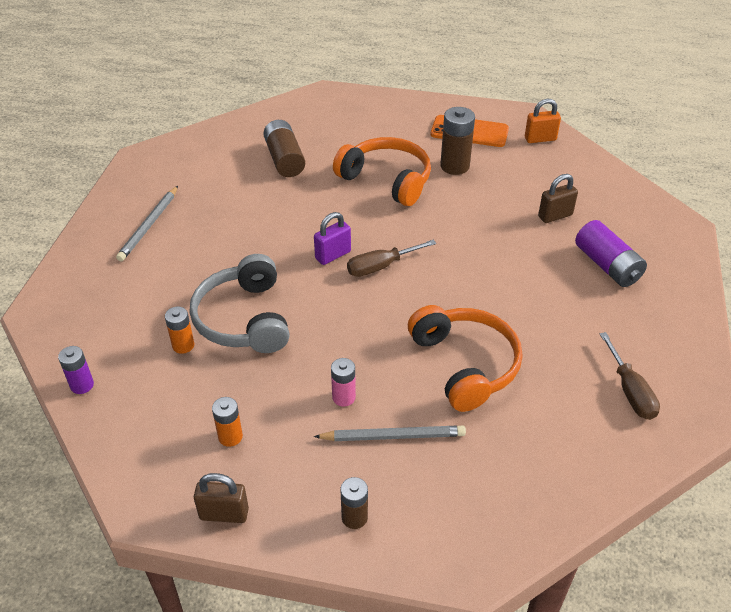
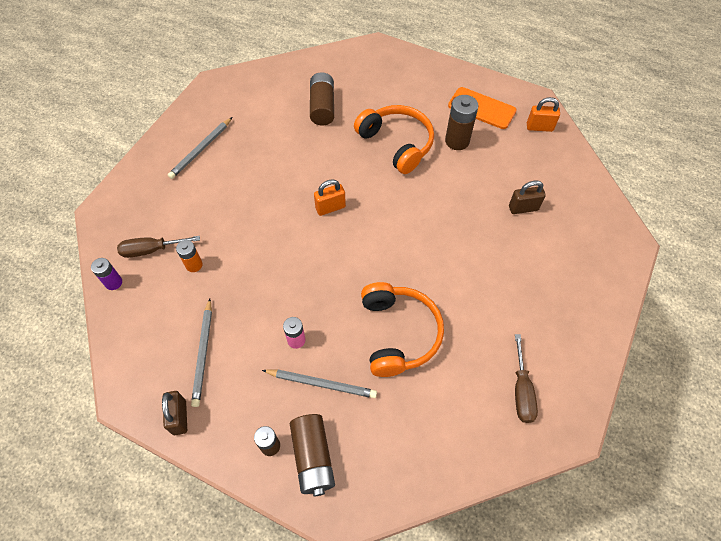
camera: 15 degrees right, 15 degrees up
grey headphones [190,254,290,353] -> none
brown padlock [194,473,249,523] -> brown padlock turned 60 degrees clockwise [162,391,187,435]
orange battery [212,397,243,447] -> grey pencil [191,298,212,407]
purple padlock [314,212,351,265] -> orange padlock [314,179,346,216]
brown screwdriver [347,240,436,277] -> brown screwdriver moved to [117,236,200,258]
purple battery [575,220,647,287] -> none
none -> brown battery [290,414,335,497]

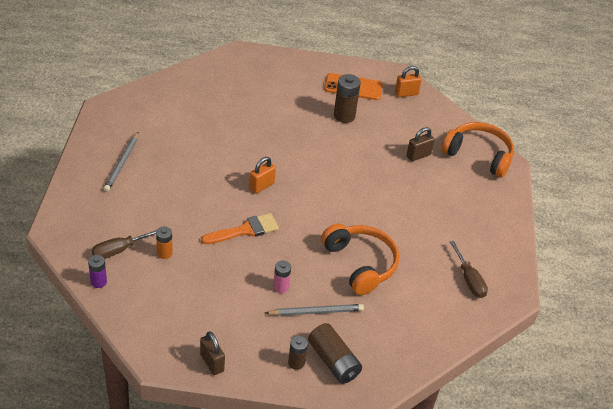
camera: 25 degrees left, 15 degrees down
grey pencil [191,298,212,407] -> none
brown battery [310,72,334,126] -> none
orange headphones [354,105,434,174] -> orange headphones moved to [441,122,514,178]
none -> orange brush [201,213,279,244]

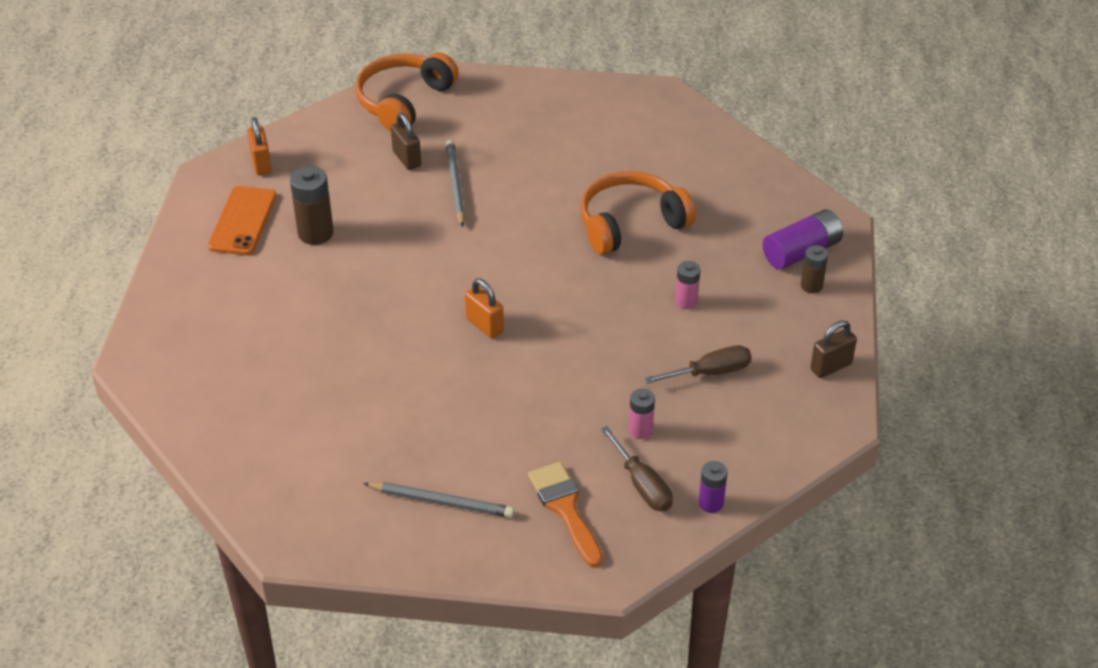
camera: 85 degrees left, 0 degrees up
orange battery [156,226,173,259] -> pink battery [629,388,655,439]
orange brush [201,213,279,244] -> orange brush moved to [528,462,603,567]
grey pencil [265,304,364,316] -> grey pencil moved to [446,140,465,227]
brown battery [308,323,362,384] -> purple battery [763,209,843,269]
brown screwdriver [450,241,488,298] -> brown screwdriver moved to [644,345,752,384]

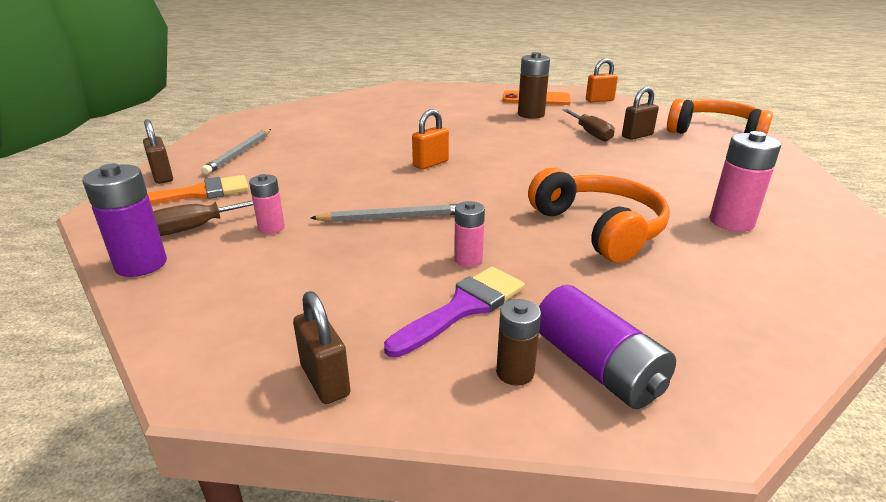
camera: 90 degrees right, 15 degrees down
grey pencil [446,140,465,227] -> grey pencil moved to [310,204,457,222]
brown screwdriver [644,345,752,384] -> brown screwdriver moved to [563,109,615,142]
purple battery [699,461,727,513] -> purple battery [82,163,167,277], size x1.65
none -> brown padlock [143,119,173,184]
none -> purple brush [384,267,525,357]
none -> pink battery [710,131,781,232]

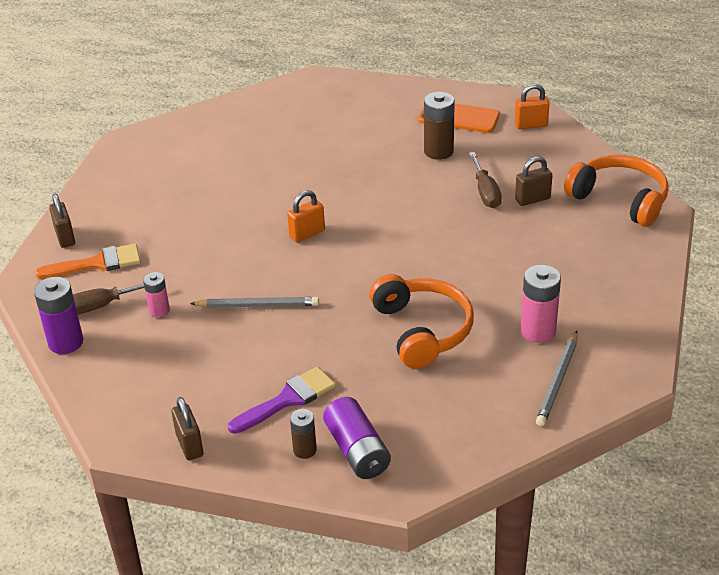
camera: 10 degrees right, 10 degrees up
grey pencil [201,129,271,175] -> grey pencil moved to [536,331,578,426]
pink battery [454,201,485,267] -> none

